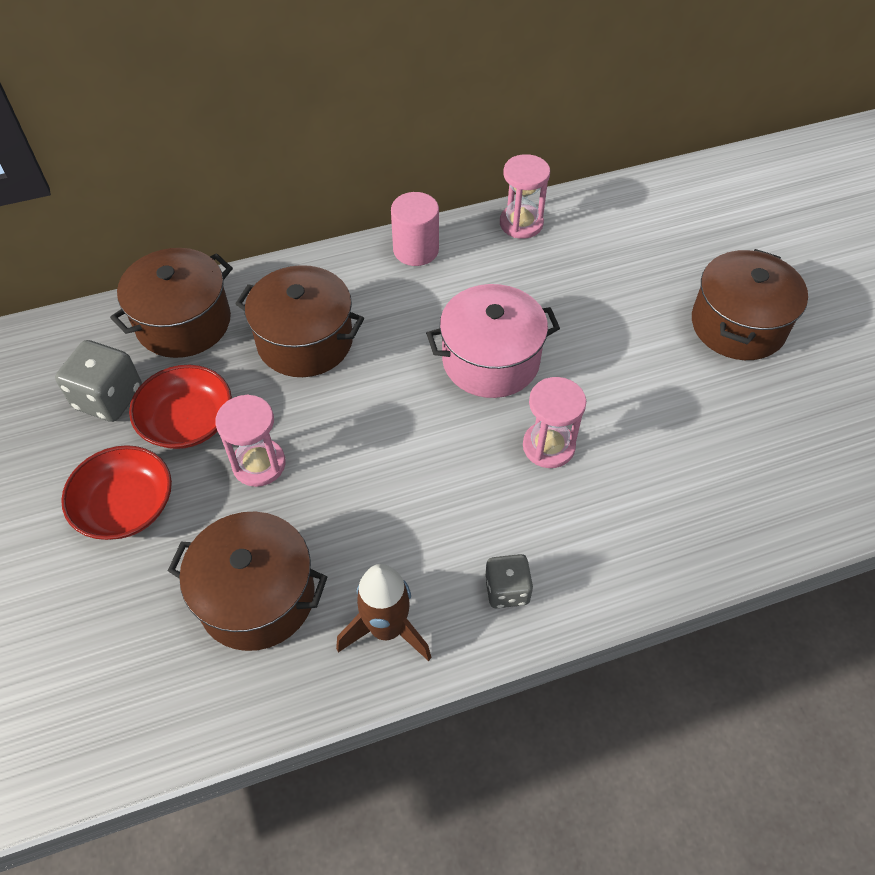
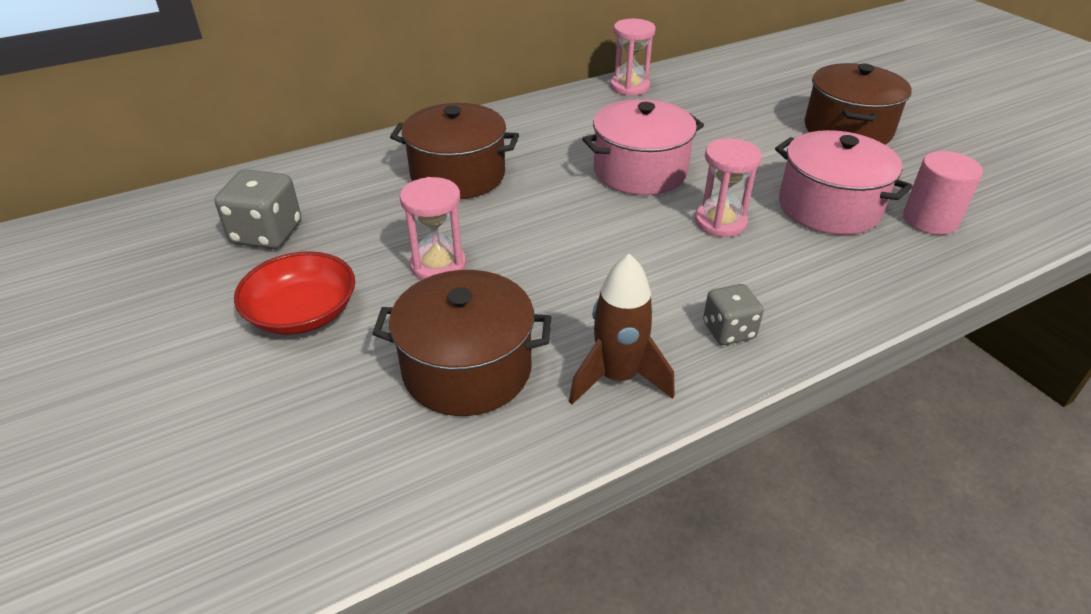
camera: 10 degrees left, 15 degrees down
brown pot [110,248,233,358] -> none
red bowl [129,365,232,449] -> none
pink cylinder [391,192,439,266] -> pink cylinder moved to [903,151,983,235]
none -> pink pot [775,130,913,235]

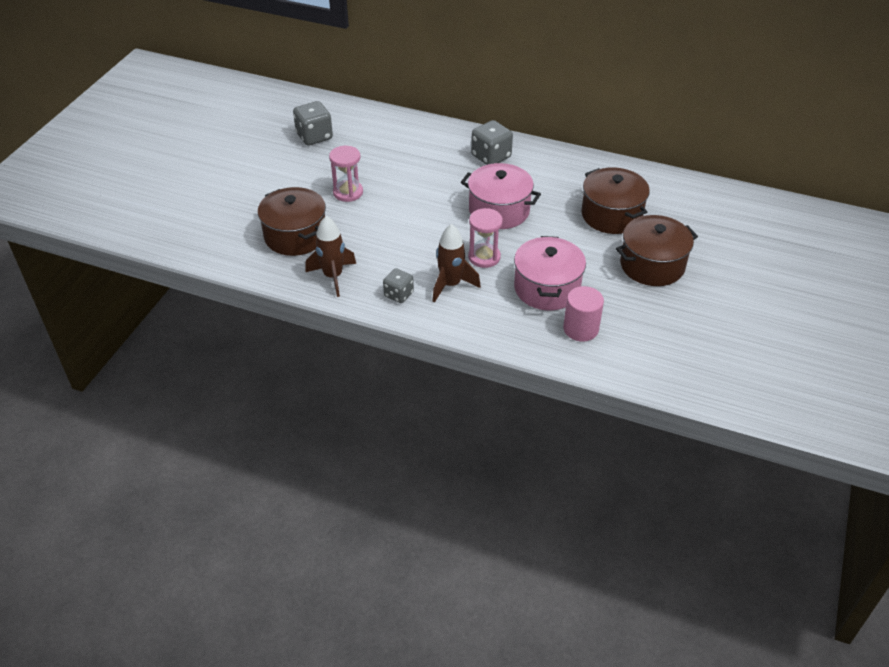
camera: 50 degrees right, 5 degrees up
red bowl [234,251,355,335] -> none
brown pot [390,103,519,199] -> brown pot moved to [581,167,650,234]
pink hourglass [610,19,655,96] -> none
none -> brown rocket [432,224,481,303]
none -> grey dice [471,120,513,165]

